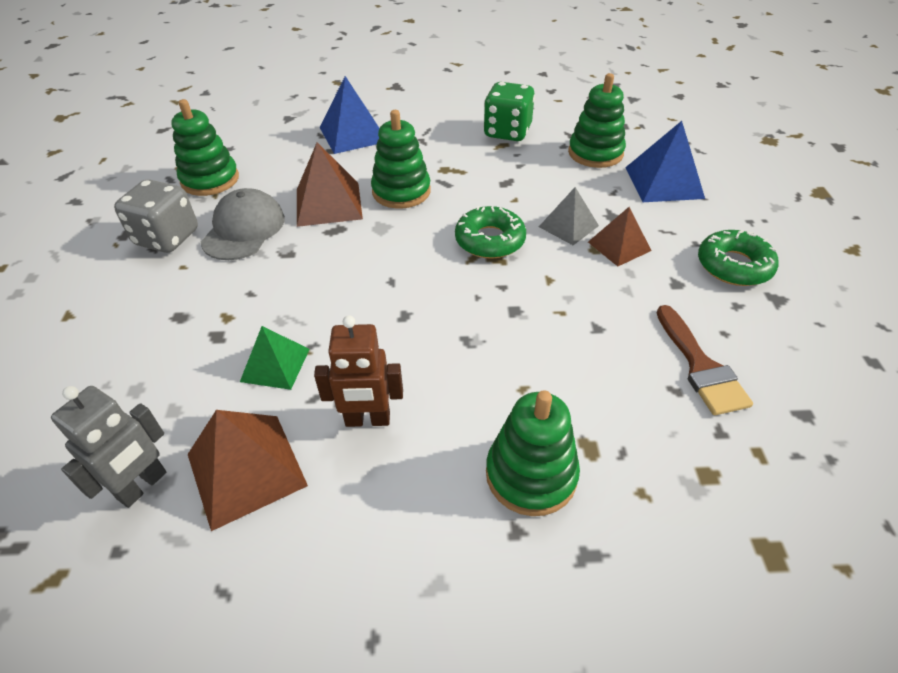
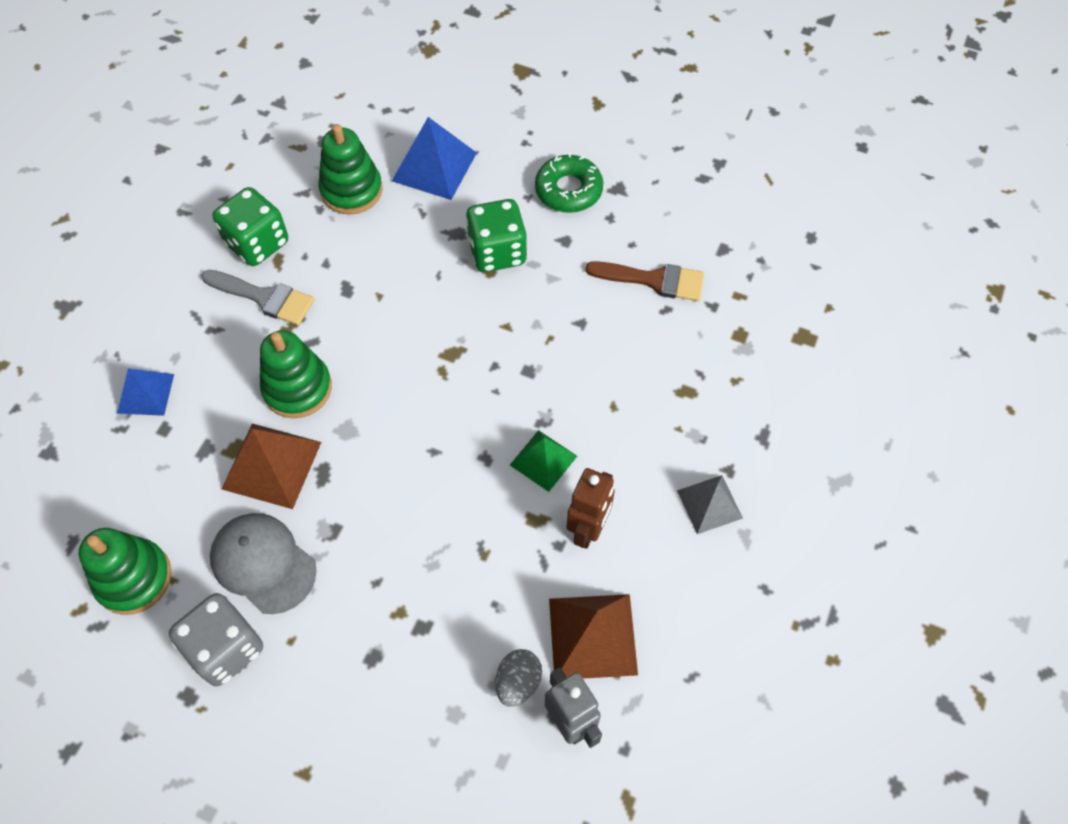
camera: 65 degrees left, 15 degrees up
green pyramid [240,326,310,390] -> green pyramid moved to [510,430,577,492]
blue pyramid [319,76,379,154] -> blue pyramid [117,368,174,416], size x0.64
green donut [455,206,526,259] -> none
green stacking toy [486,390,580,516] -> none
grey pyramid [539,187,599,245] -> grey pyramid moved to [677,475,743,534]
brown pyramid [588,207,652,266] -> green dice [466,199,528,272]
none -> grey brush [201,270,314,325]
none -> grey egg [495,649,542,707]

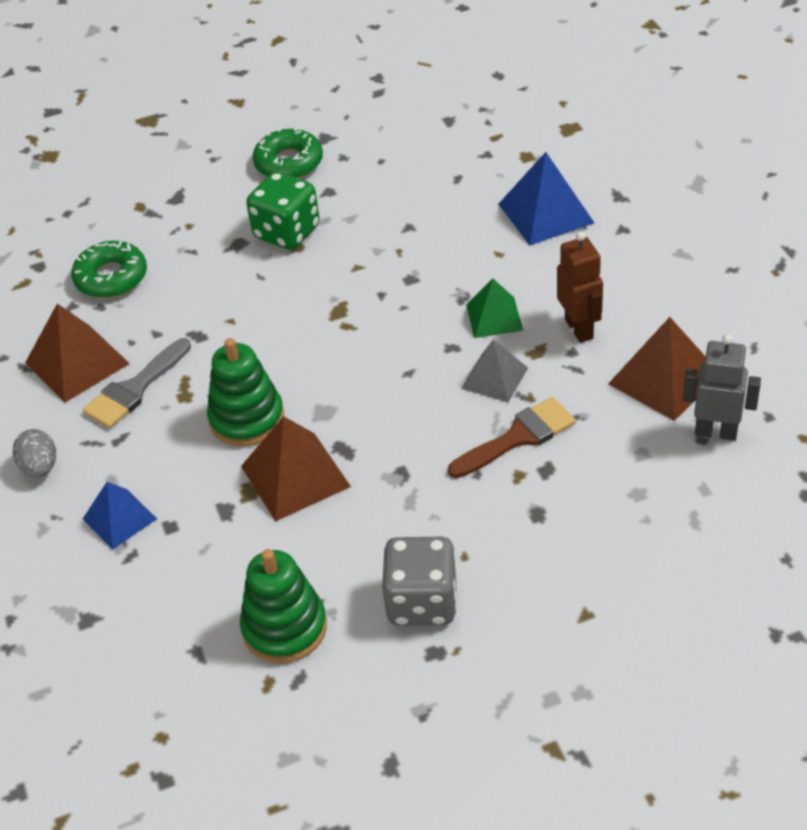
camera: 40 degrees left, 15 degrees down
grey brush [201,270,314,325] -> grey brush turned 150 degrees clockwise [83,338,191,428]
grey cap [210,513,317,614] -> none
green dice [212,187,288,266] -> brown pyramid [25,304,130,403]
green stacking toy [319,124,383,215] -> green donut [71,241,147,298]
blue pyramid [392,117,477,200] -> blue pyramid moved to [499,152,594,245]
grey egg [495,649,542,707] -> grey egg moved to [13,429,56,477]
brown brush [585,261,704,301] -> brown brush moved to [448,397,576,478]
grey pyramid [677,475,743,534] -> grey pyramid moved to [461,339,528,402]

